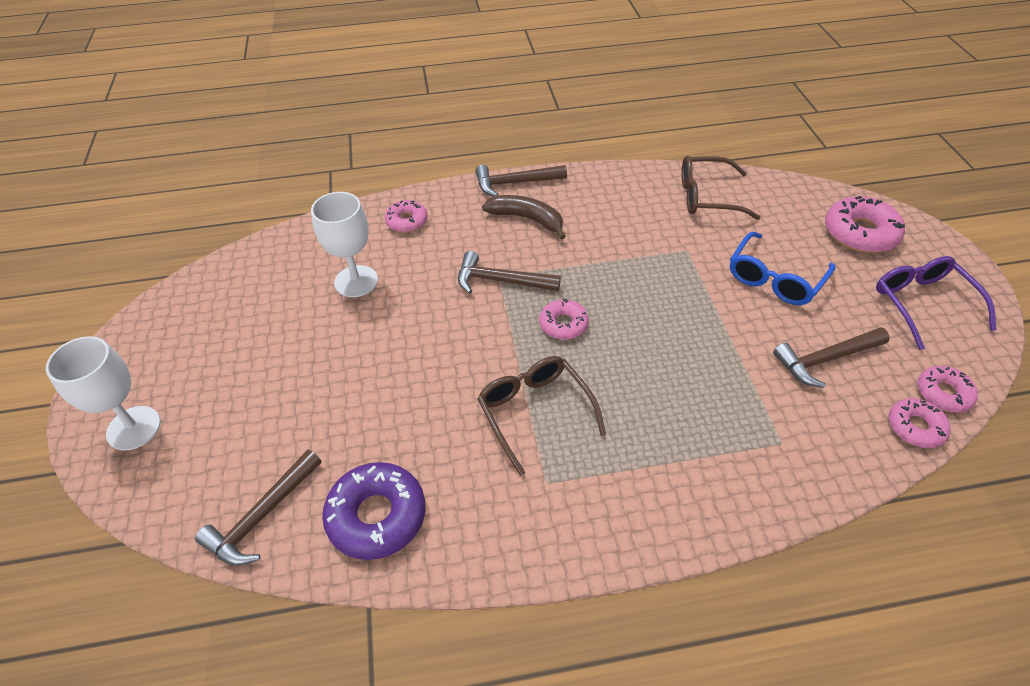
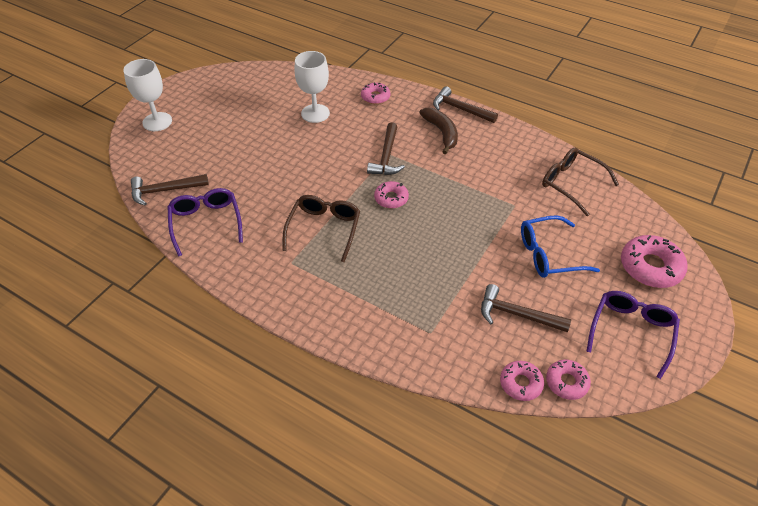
camera: 40 degrees right, 0 degrees up
purple donut [322,462,425,560] -> purple glasses [167,188,243,257]
brown hammer [458,251,561,294] -> brown hammer turned 135 degrees counterclockwise [367,122,405,175]

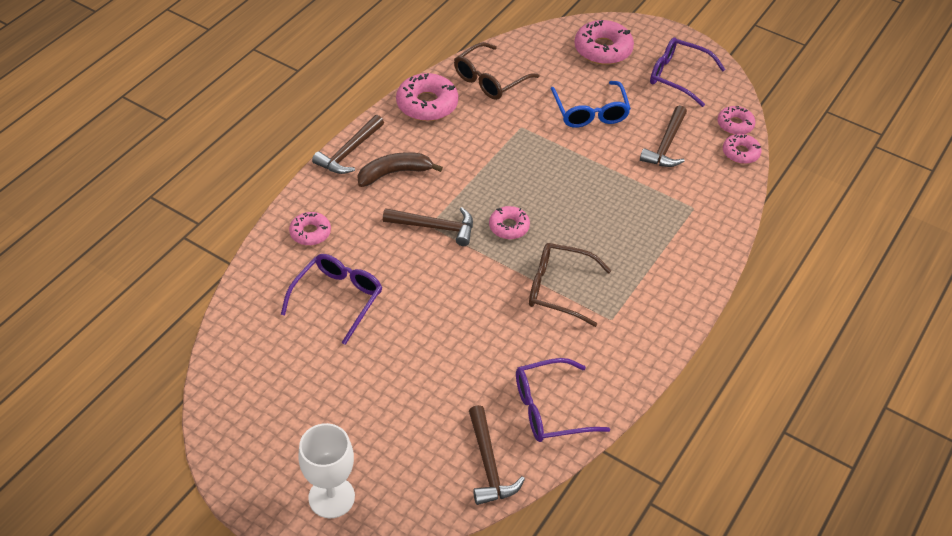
camera: 90 degrees left, 0 degrees up
white goblet [294,51,330,123] -> purple glasses [281,254,382,345]
none -> pink donut [396,73,458,121]

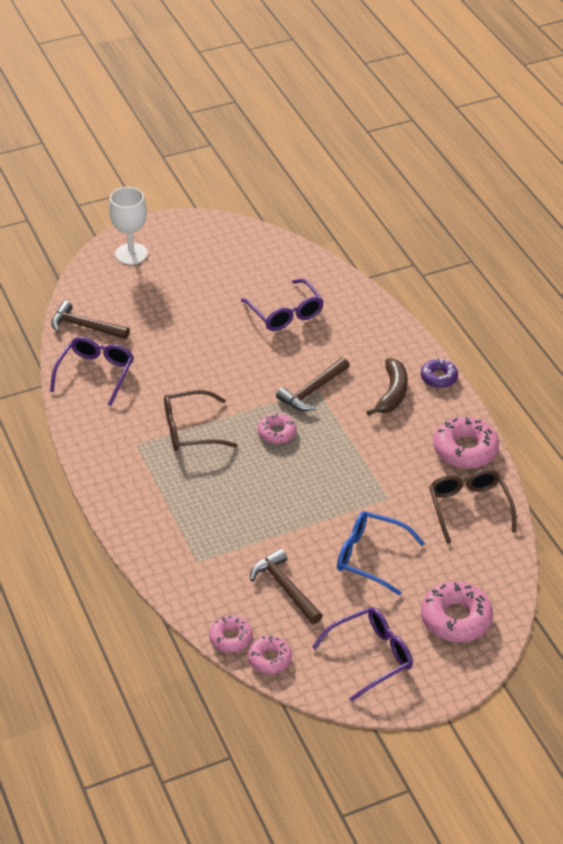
camera: 125 degrees right, 5 degrees down
pink donut [289,212,331,246] -> none
brown hammer [312,115,384,174] -> purple donut [421,358,458,388]
brown glasses [529,243,611,327] -> brown glasses turned 150 degrees counterclockwise [164,390,237,451]

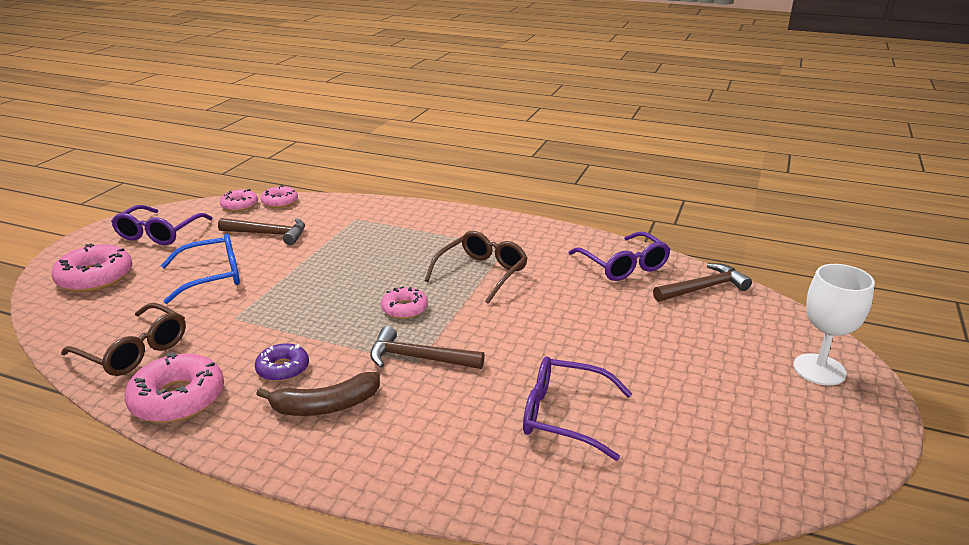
camera: 135 degrees right, 15 degrees down
brown hammer [276,357,350,411] -> brown hammer turned 75 degrees counterclockwise [370,326,485,369]
brown banana [366,358,408,416] -> brown banana turned 75 degrees counterclockwise [256,372,380,416]
purple donut [421,358,458,388] -> purple donut moved to [255,343,309,382]

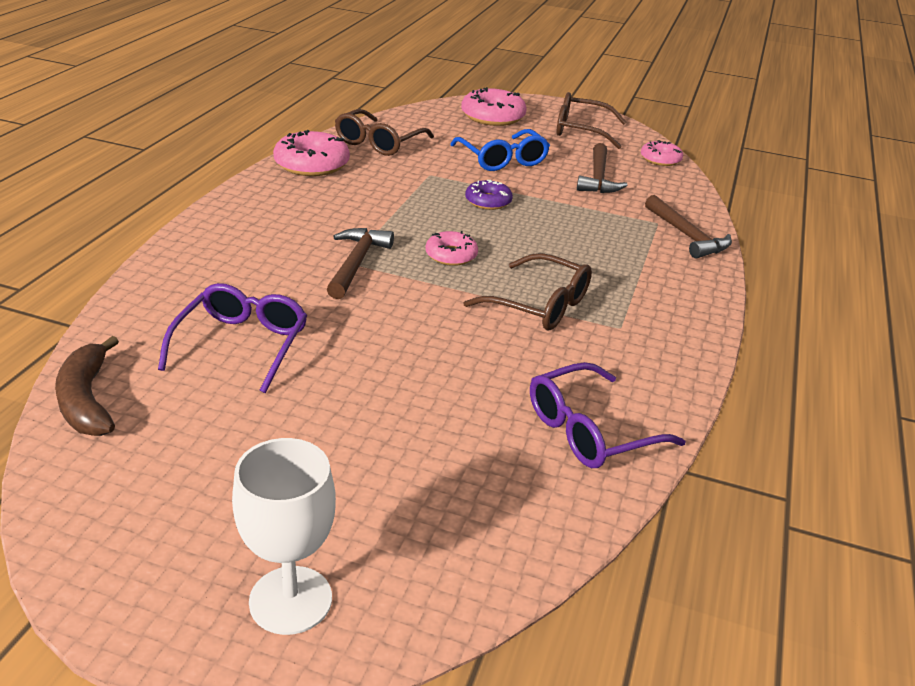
camera: 85 degrees right, 5 degrees up
purple glasses [111,205,213,245] -> brown glasses [556,92,626,149]
purple donut [255,343,309,382] -> purple donut moved to [465,180,513,210]
brown banana [256,372,380,416] -> brown banana moved to [55,336,119,436]
pink donut [261,185,298,208] -> none
brown hammer [653,263,752,302] -> brown hammer moved to [645,195,732,259]

